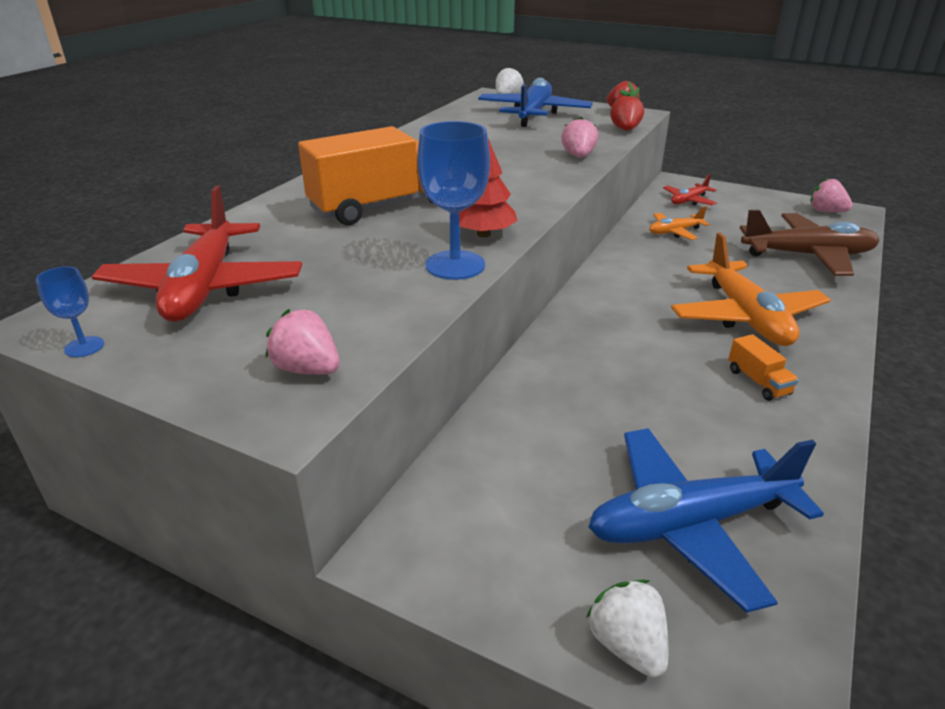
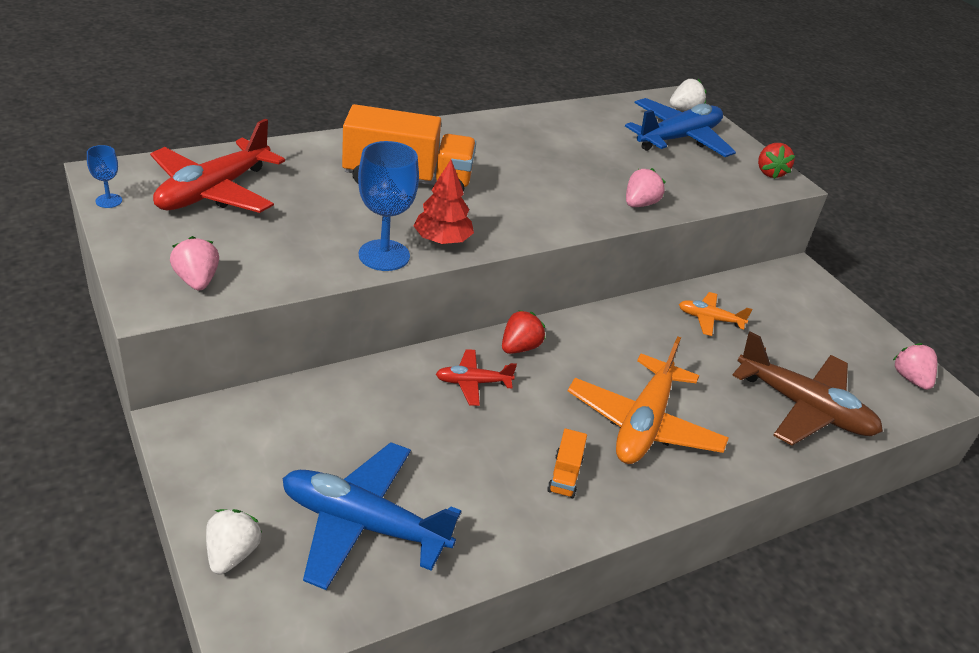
camera: 30 degrees right, 5 degrees up
red strawberry [610,94,644,131] -> red strawberry moved to [502,310,546,354]
red plane [663,174,717,205] -> red plane moved to [436,349,517,406]

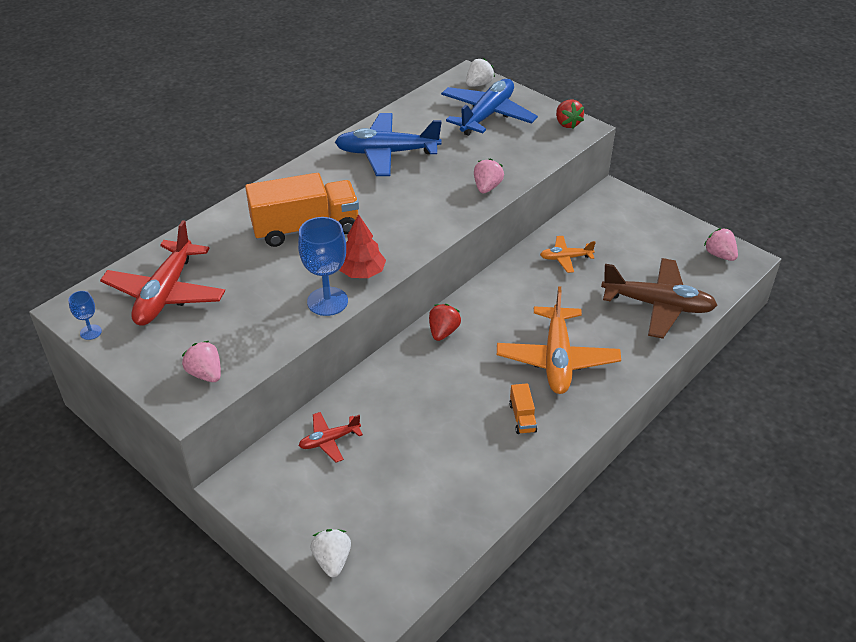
camera: 15 degrees left, 5 degrees up
blue plane [282,442,461,590] -> blue plane moved to [335,113,442,176]
red plane [436,349,517,406] -> red plane moved to [299,412,363,463]

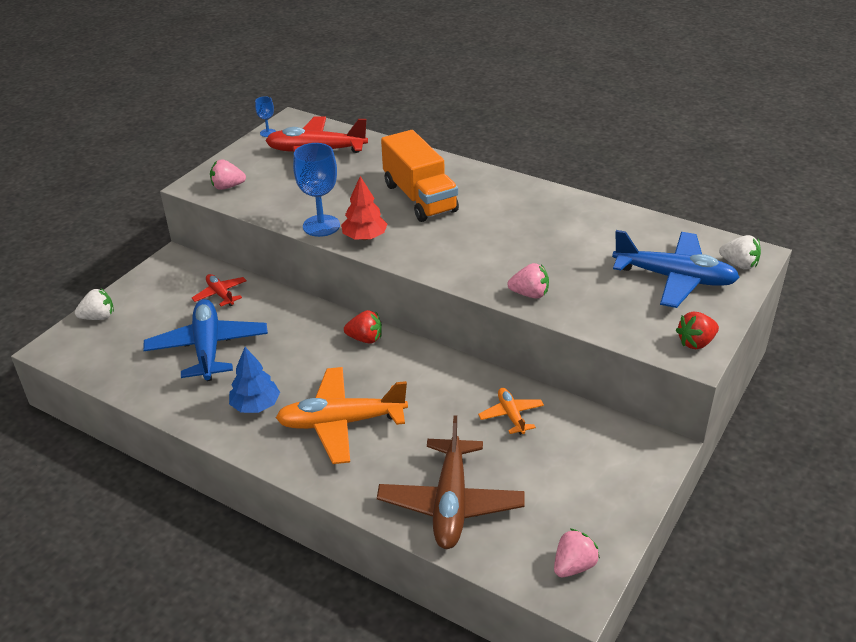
camera: 80 degrees right, 5 degrees down
pink strawberry [182,341,221,382] -> pink strawberry turned 135 degrees counterclockwise [210,159,246,190]
blue plane [335,113,442,176] -> blue plane moved to [143,299,268,381]
orange truck [509,383,537,434] -> blue tree [229,347,280,413]

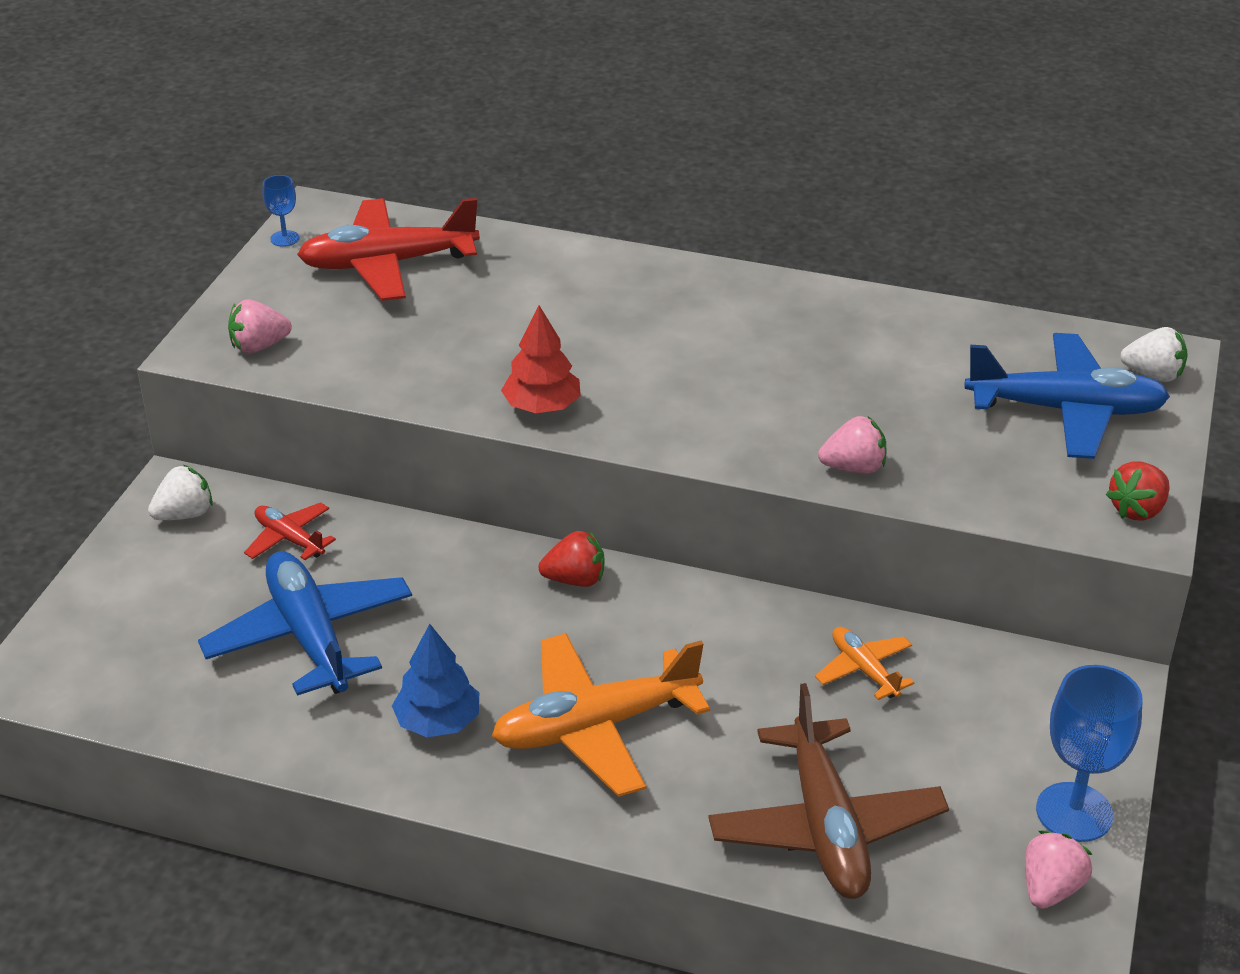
camera: 15 degrees left, 0 degrees up
white strawberry [75,289,114,320] -> white strawberry moved to [148,465,213,520]
blue goblet [293,143,340,237] -> blue goblet moved to [1036,665,1143,842]
orange truck [381,130,459,222] -> none

